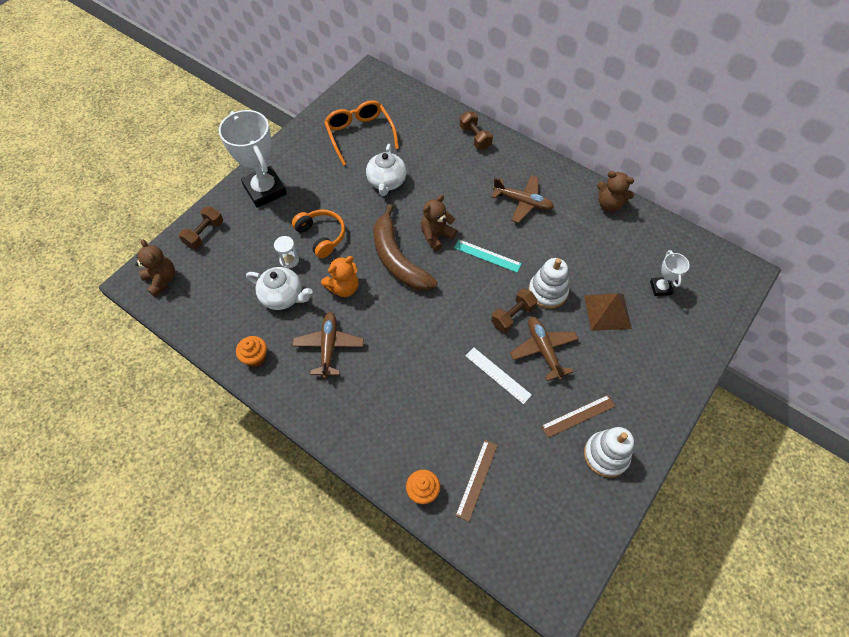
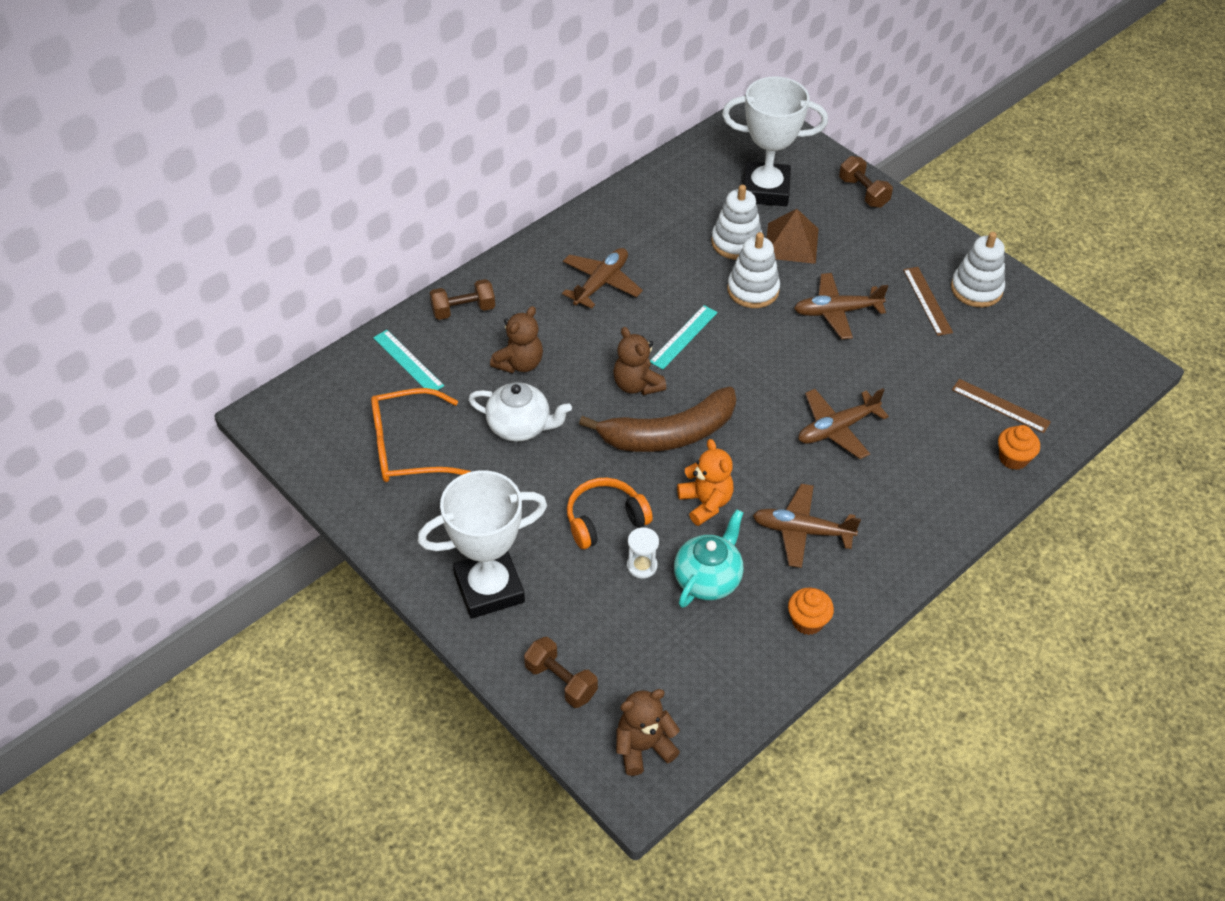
camera: 80 degrees left, 10 degrees down
white teapot [246,267,312,310] -> turquoise teapot [674,509,744,608]
white ruler [465,347,532,404] -> none
brown dumbbell [491,288,538,333] -> brown dumbbell moved to [839,156,893,208]
brown teddy bear [597,171,634,212] -> brown teddy bear moved to [490,306,543,373]
white trophy [650,250,690,296] -> white trophy [722,77,828,206], size x2.05
none -> turquoise ruler [373,330,444,390]
none -> white stacking toy [711,185,762,260]
none -> brown plane [798,388,889,459]

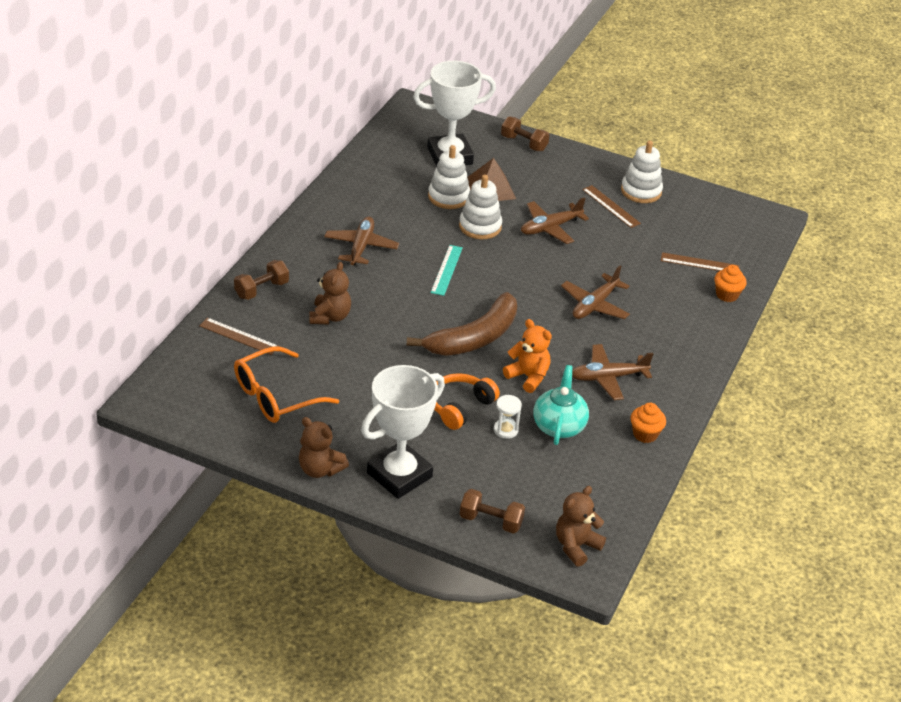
camera: 25 degrees left, 10 degrees down
turquoise ruler [373,330,444,390] -> brown ruler [199,317,279,355]
white teapot [468,382,572,442] -> none
brown teddy bear [613,327,666,395] -> brown teddy bear moved to [299,417,349,478]

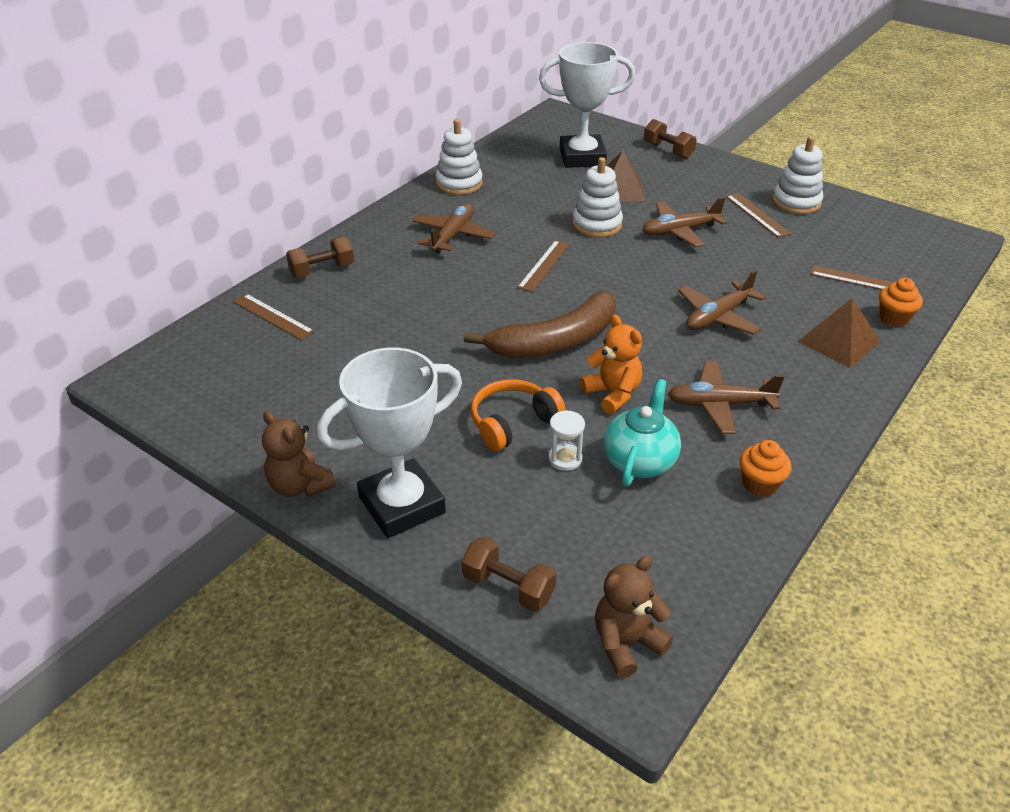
camera: 15 degrees right, 0 degrees up
orange glasses [234,346,339,423] -> none
brown teddy bear [309,262,351,325] -> none
white stacking toy [428,145,470,209] -> white stacking toy moved to [436,119,483,195]
turquoise ruler [431,245,463,296] -> brown ruler [517,240,570,292]
none -> brown pyramid [798,298,881,368]

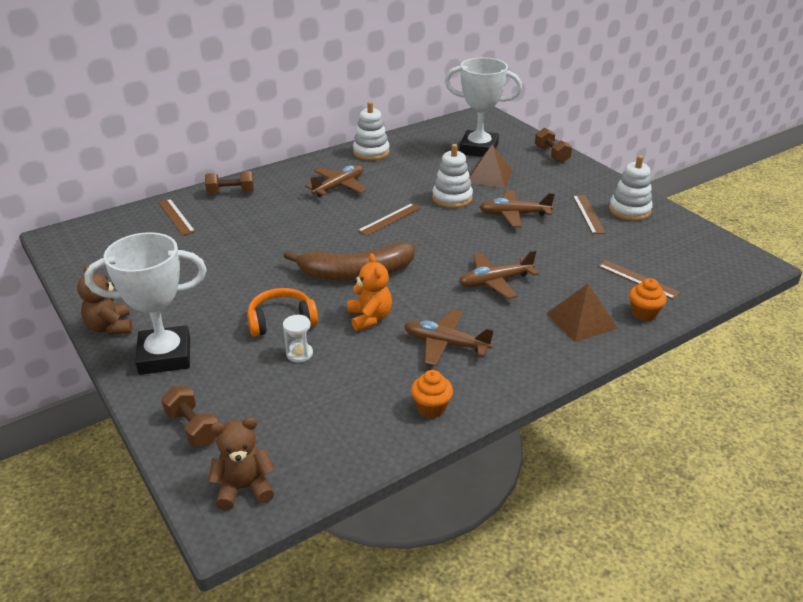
camera: 20 degrees right, 5 degrees down
turquoise teapot [603,379,681,486] -> none

